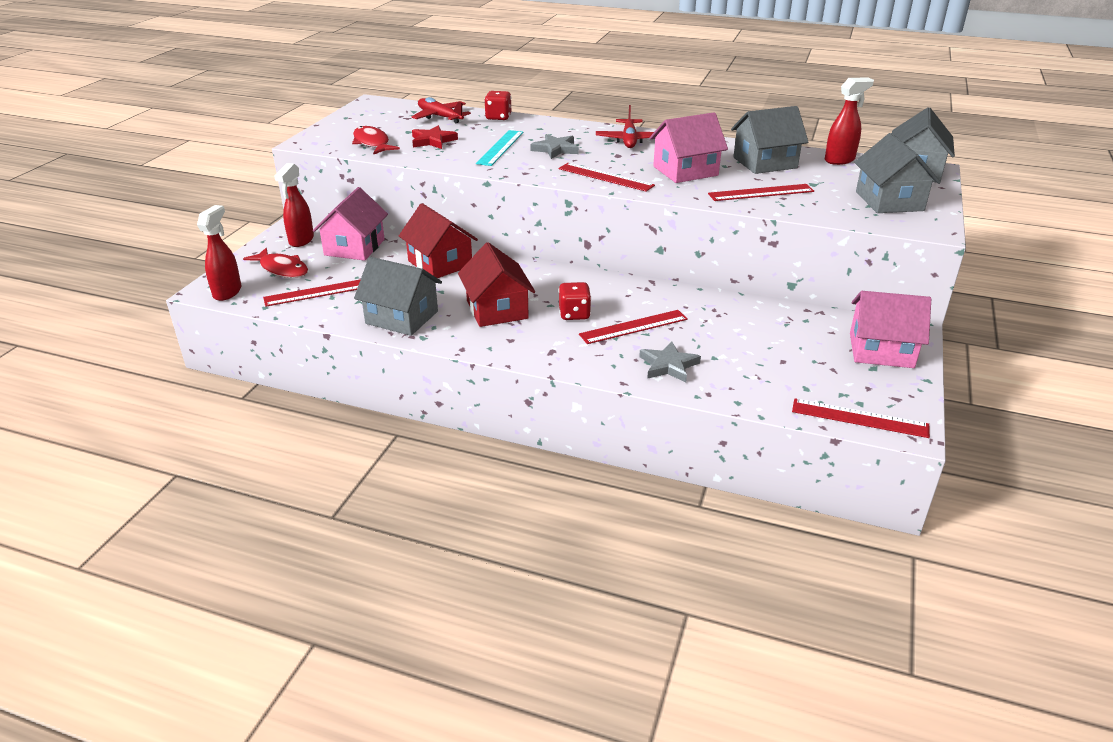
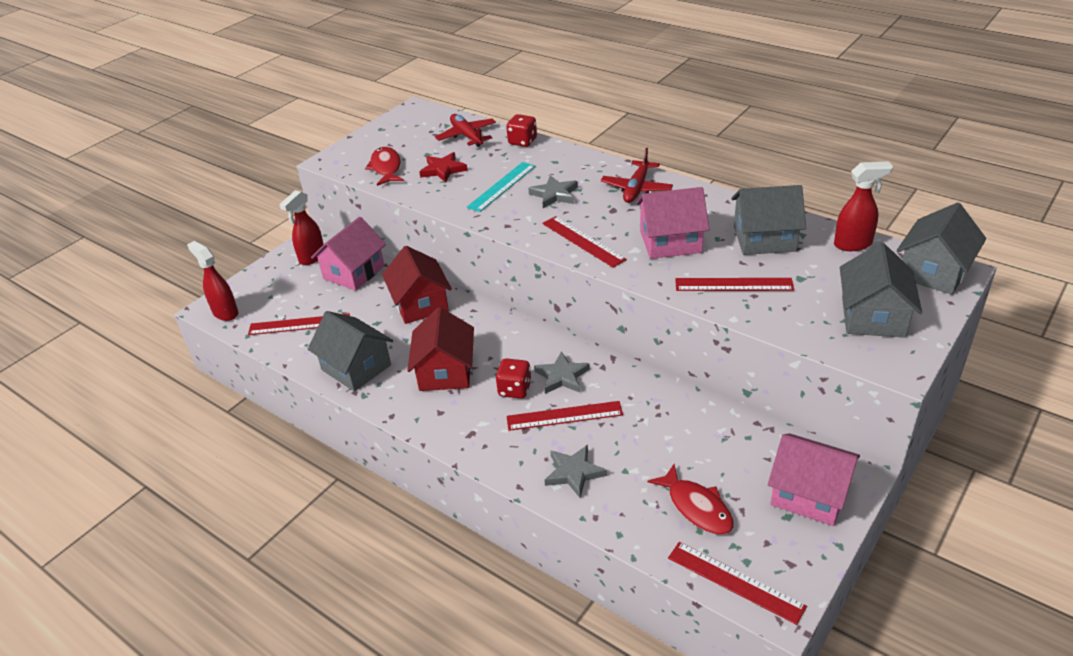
camera: 20 degrees right, 5 degrees up
red spray bottle [197,205,242,301] -> red spray bottle turned 75 degrees counterclockwise [187,241,238,321]
red fish [243,248,308,278] -> red fish moved to [647,464,733,535]
none -> grey star [534,351,590,394]

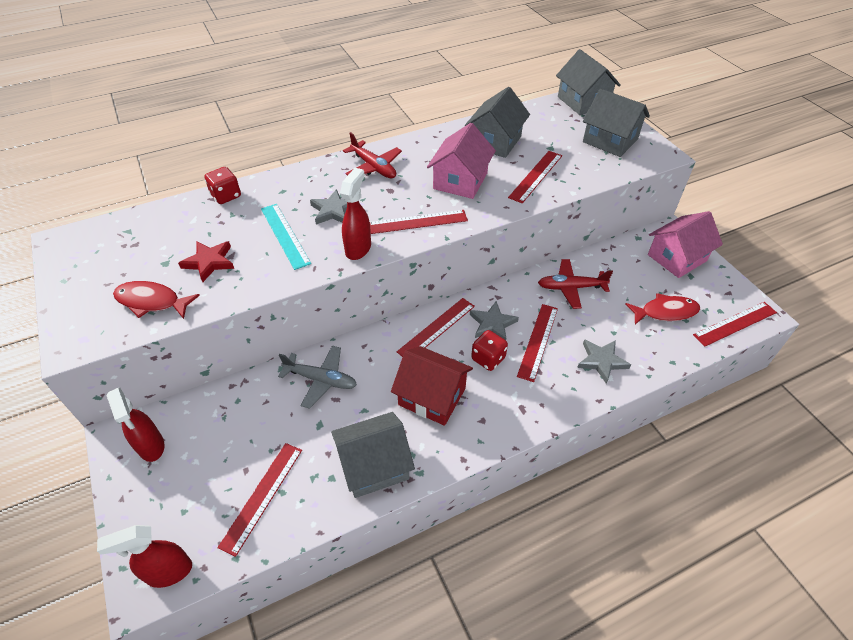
camera: 65 degrees left, 10 degrees up
pink house [311,217,386,291] -> none
red house [382,246,452,324] -> grey plane [278,346,357,409]
red plane [435,114,496,147] -> red plane moved to [538,259,613,309]
red spray bottle [834,162,893,251] -> red spray bottle moved to [340,168,371,260]
none -> red ruler [397,298,475,357]

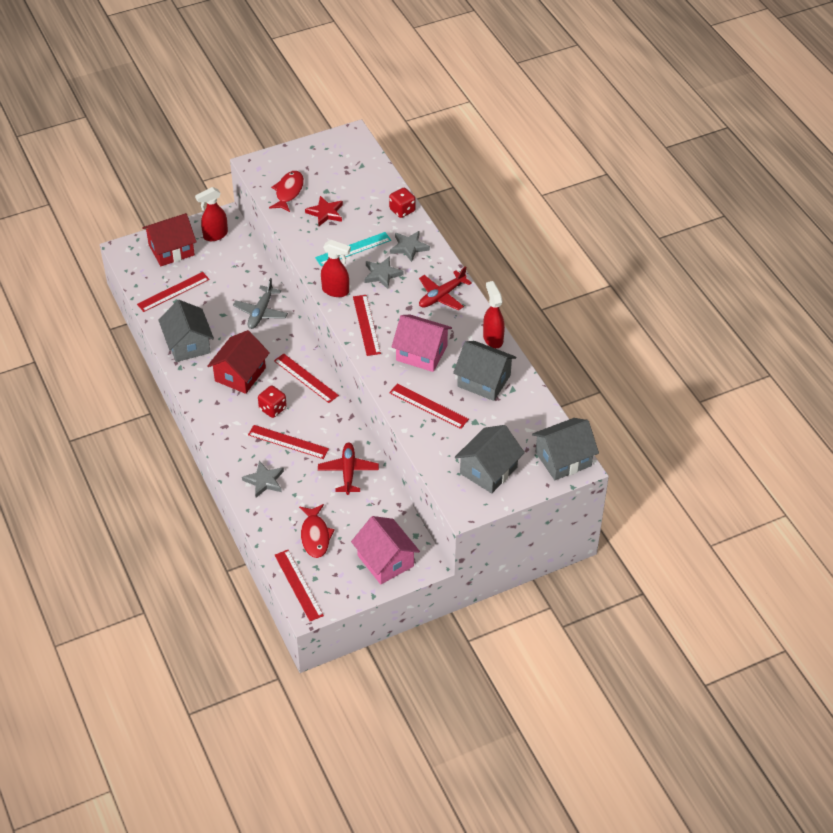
camera: 90 degrees right, 0 degrees up
red spray bottle [97,525,192,588] -> red spray bottle moved to [483,281,505,348]
red ruler [217,443,302,557] -> red ruler turned 60 degrees counterclockwise [137,272,210,312]
grey star [470,301,519,340] -> grey star moved to [390,231,430,262]
none -> red house [142,213,197,266]

